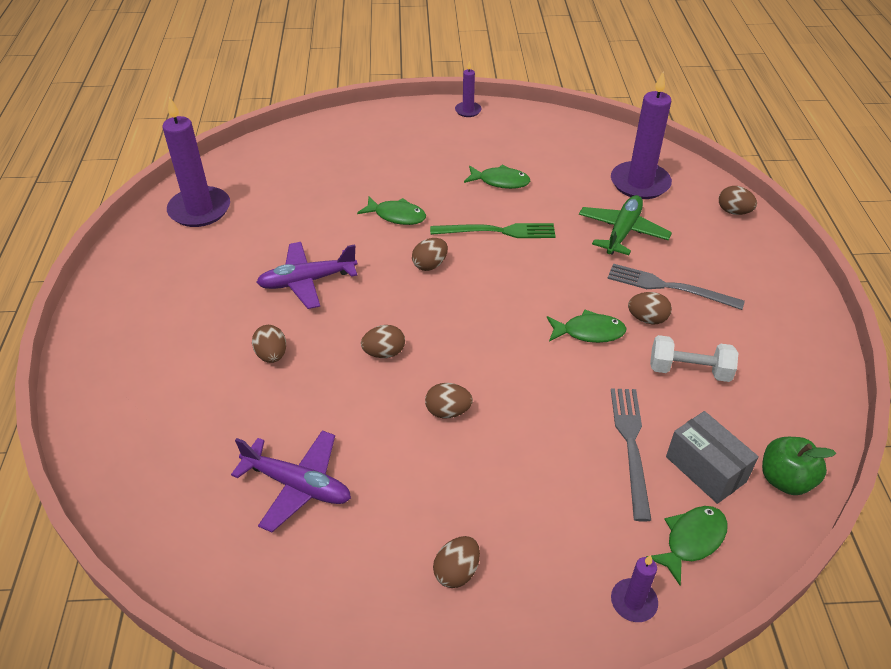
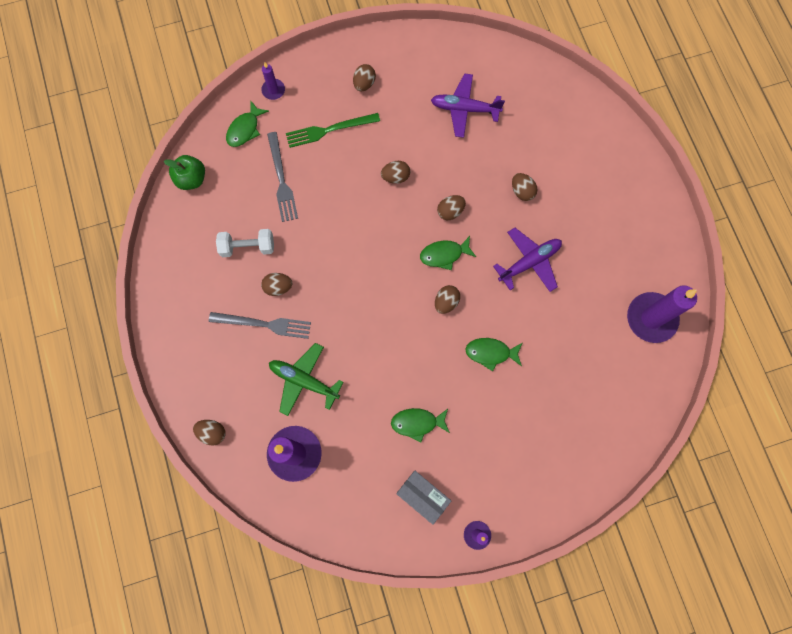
camera: 165 degrees right, 30 degrees up
green fork [430,223,556,238] -> green fork moved to [286,113,380,148]
green fish [547,309,627,343] -> green fish moved to [420,236,476,270]
green plane [579,195,672,255] -> green plane turned 105 degrees clockwise [269,343,343,416]
grey box [666,411,759,504] -> grey box moved to [396,471,451,525]

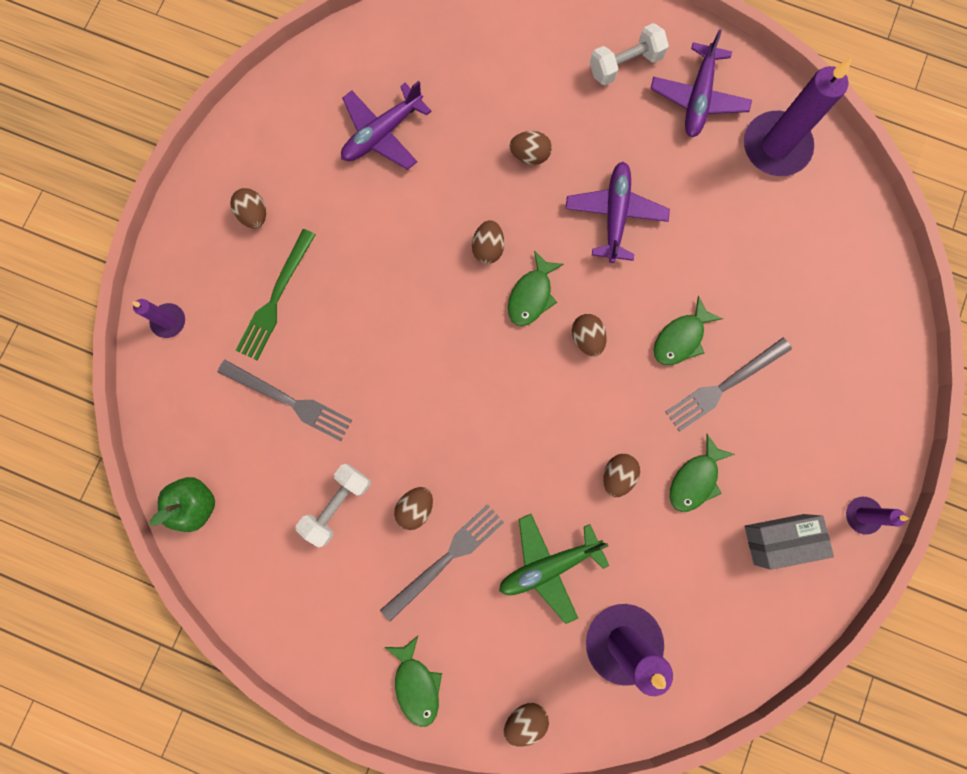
camera: 50 degrees left, 5 degrees up
green fish [226,100,269,147] -> green fish moved to [384,636,442,727]
brown egg [381,161,410,184] -> brown egg moved to [603,454,640,497]
none -> white dumbbell [590,23,669,85]
none -> purple plane [650,29,752,137]
none -> grey fork [666,338,792,432]

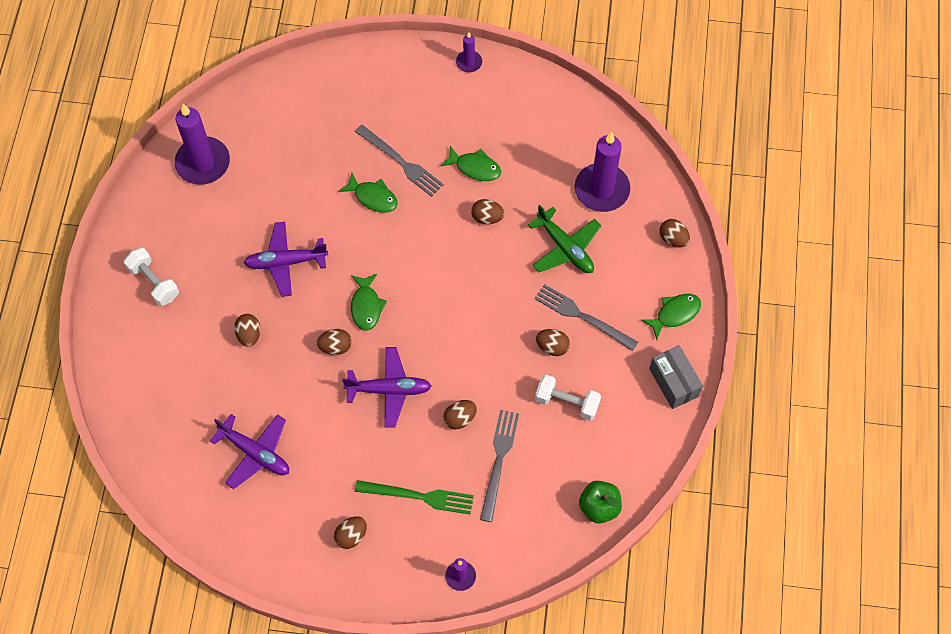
camera: 105 degrees left, 15 degrees down
green fish [508,250,564,326] -> green fish turned 75 degrees clockwise [351,274,387,331]
brown egg [572,314,607,357] -> brown egg moved to [443,400,477,429]
purple plane [650,29,752,137] -> purple plane moved to [342,347,431,428]
grey box [745,514,834,570] -> grey box moved to [649,345,703,409]

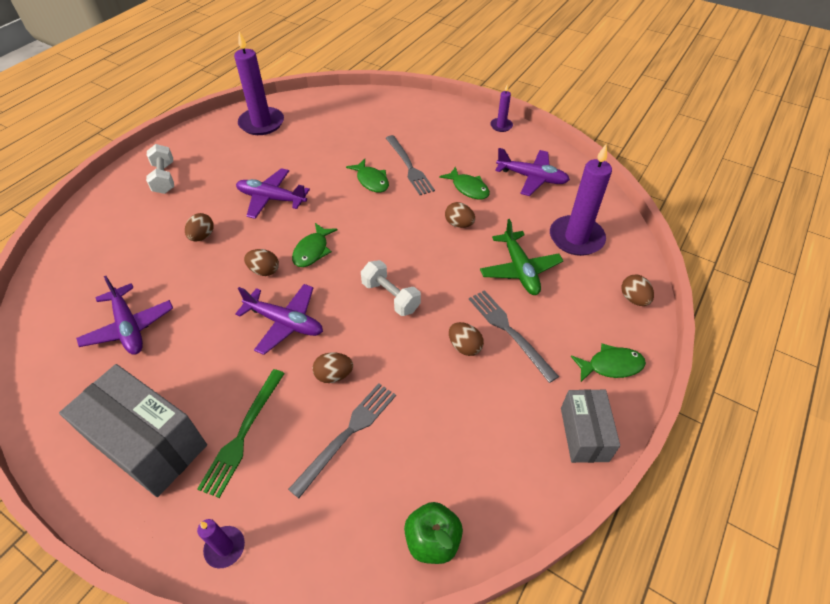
camera: 25 degrees right, 15 degrees down
brown egg [334,516,367,549] -> grey box [59,364,207,497]
green fork [355,480,474,514] -> green fork turned 75 degrees clockwise [197,369,285,498]
white dumbbell [535,375,601,421] -> white dumbbell moved to [361,260,421,316]
none -> purple plane [495,148,570,196]

